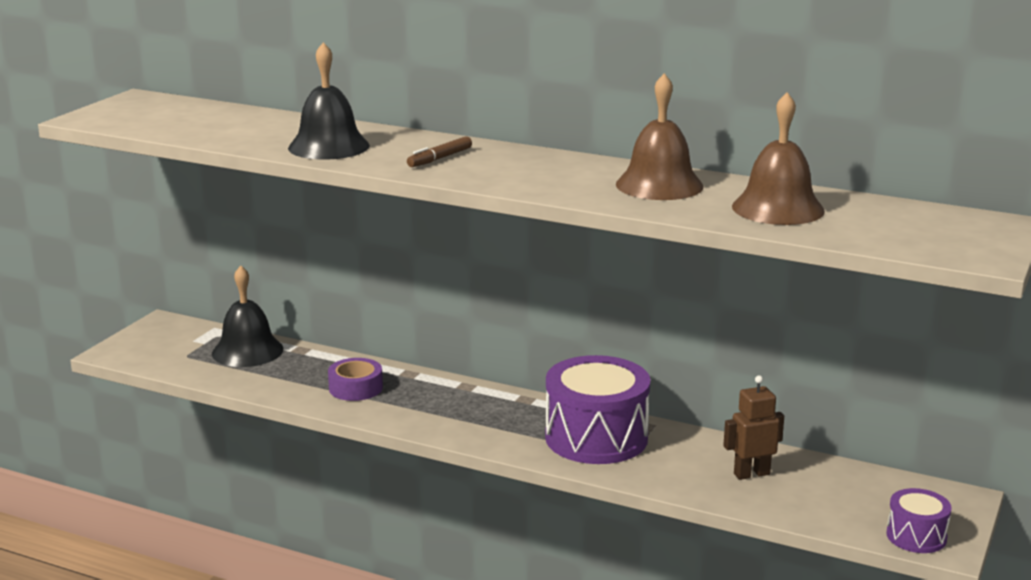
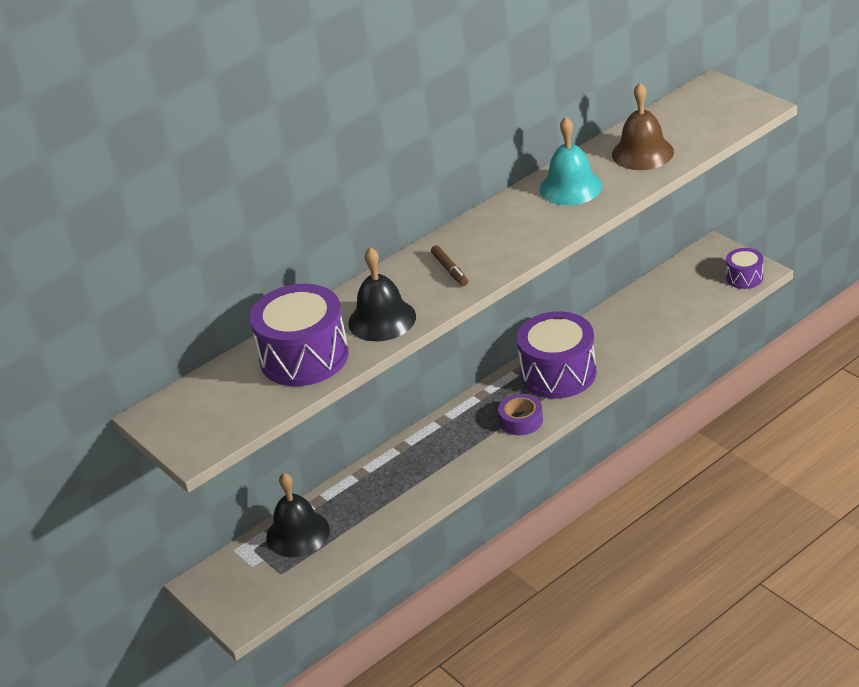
camera: 60 degrees left, 15 degrees up
purple tape [328,358,383,401] -> purple tape moved to [498,394,543,435]
brown bell [616,73,704,200] -> turquoise bell [540,117,603,205]
brown robot [723,375,784,480] -> none
none -> purple drum [250,284,349,386]

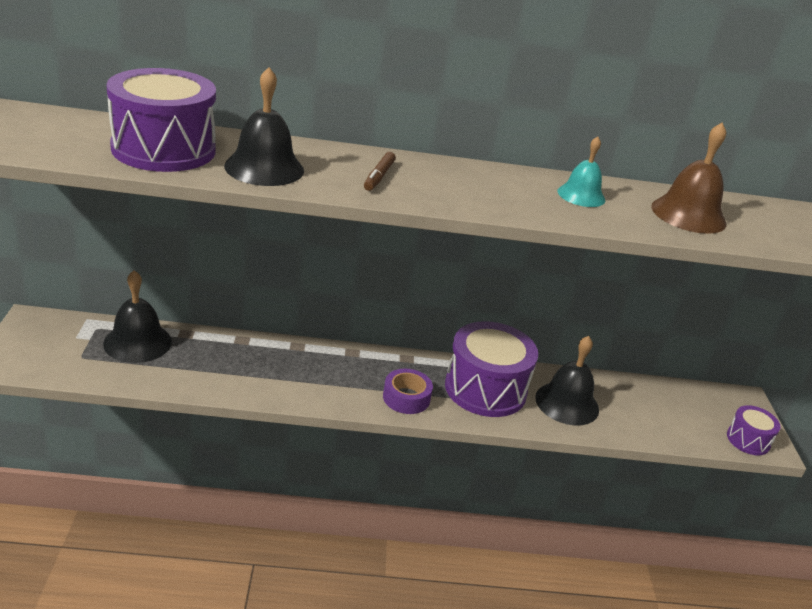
camera: 30 degrees right, 5 degrees down
turquoise bell [540,117,603,205] -> turquoise bell [557,136,605,207], size x0.65
none -> black bell [535,336,599,425]

